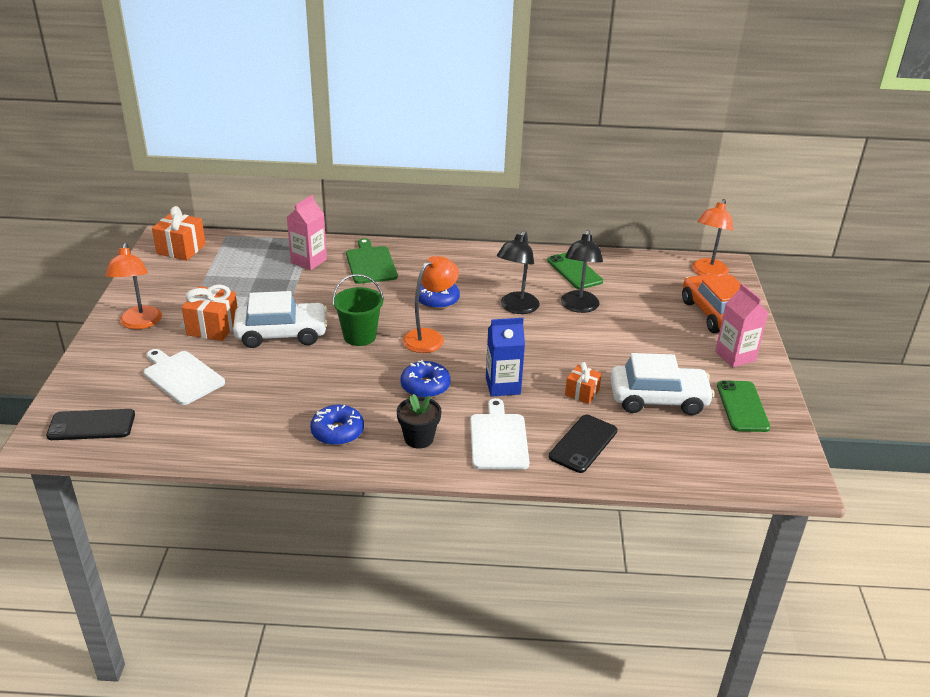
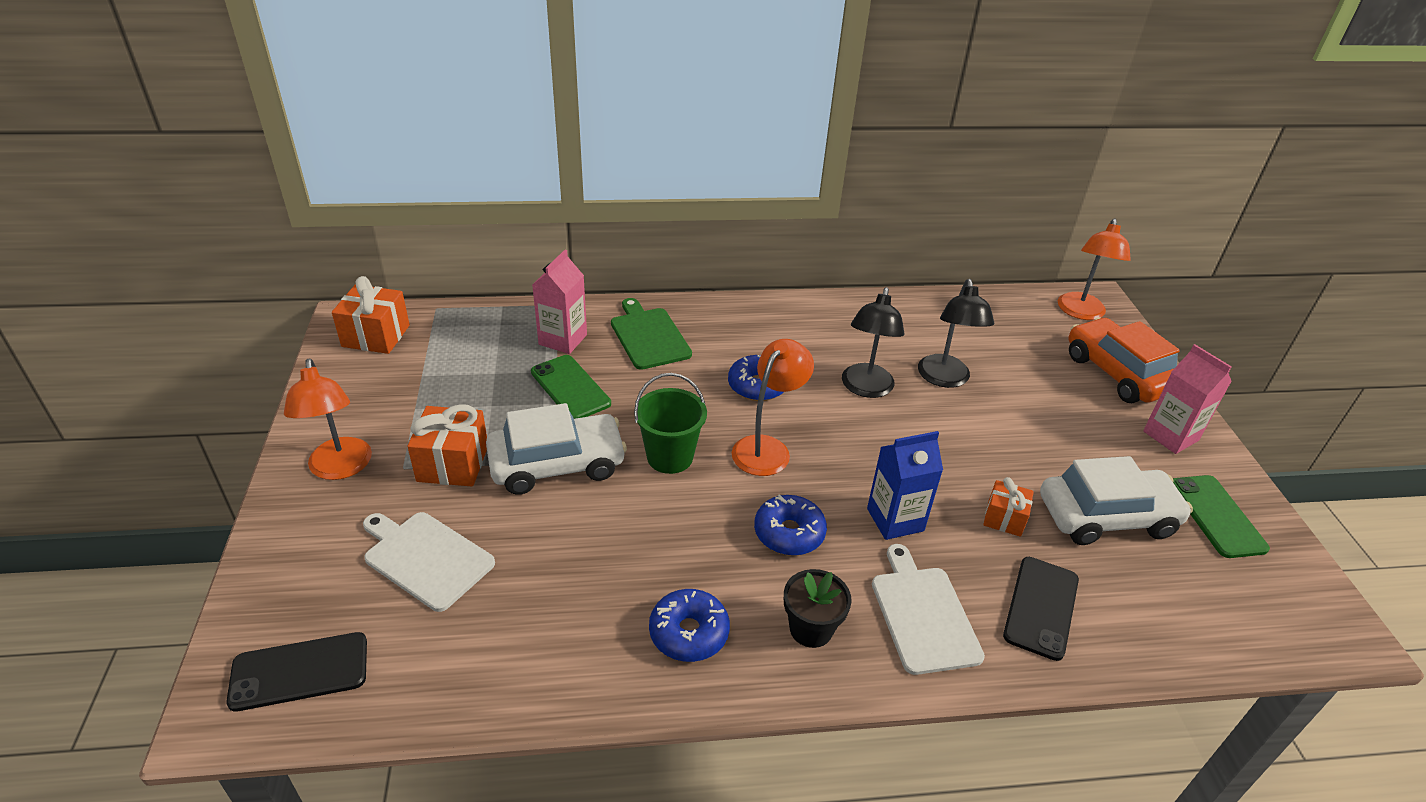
camera: 10 degrees left, 5 degrees up
green phone [547,253,603,289] -> green phone moved to [531,355,611,419]

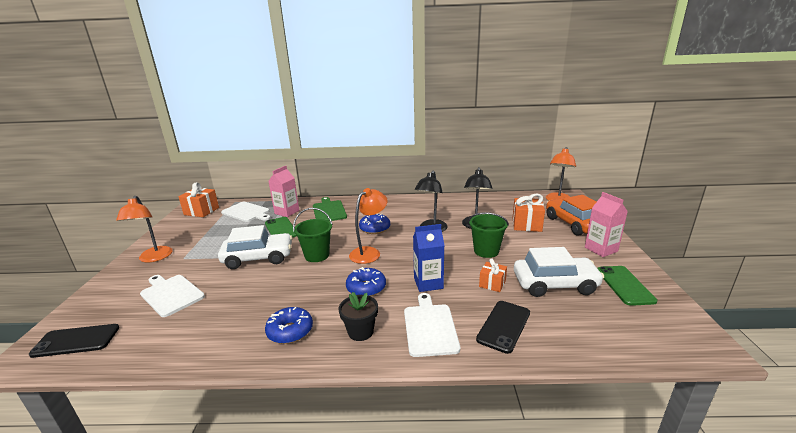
camera: 10 degrees right, 15 degrees down
orange gift [407,404,487,486] -> orange gift moved to [513,193,545,232]
none -> white cutting board [221,202,271,222]
none -> green bucket [469,212,509,258]

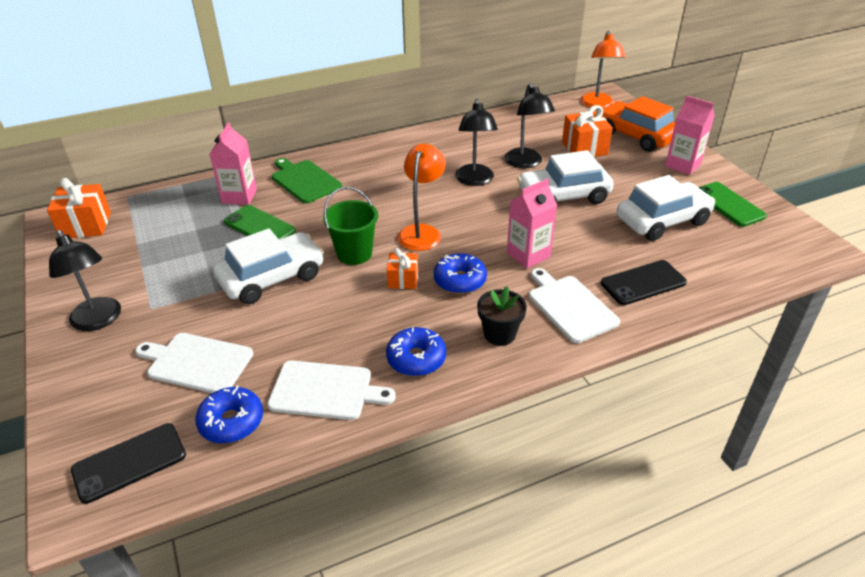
camera: 25 degrees left, 15 degrees up
orange lamp [116,196,173,263] -> black lamp [49,230,121,331]
white cutting board [221,202,271,222] -> white cutting board moved to [268,360,396,420]
blue donut [359,214,390,234] -> blue donut moved to [195,385,263,443]
blue carton [413,224,445,292] -> pink carton [507,179,557,269]
green bucket [469,212,509,258] -> white car [517,150,614,204]
black phone [476,301,530,354] -> black phone turned 60 degrees clockwise [601,260,687,305]
orange gift [479,258,507,292] -> orange gift moved to [387,248,418,289]

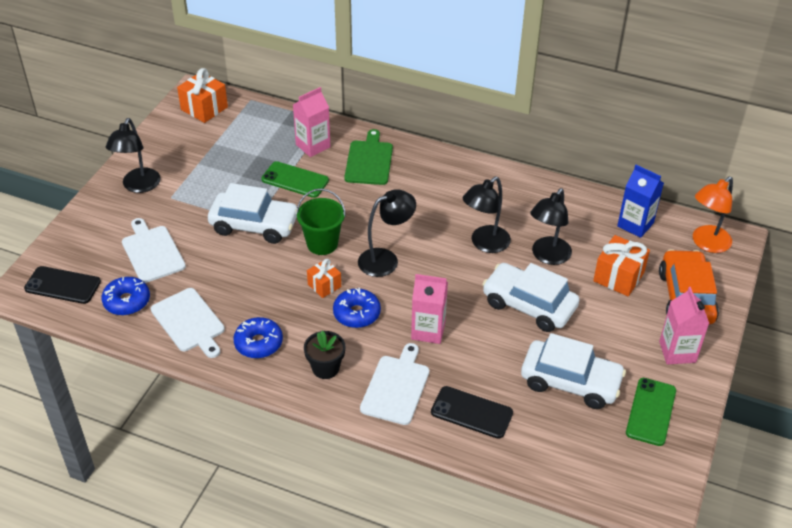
camera: 45 degrees right, 5 degrees up
green phone [224,205,296,239] -> green phone turned 60 degrees counterclockwise [261,161,329,198]
orange lamp [398,144,446,251] -> black lamp [358,189,416,277]
none -> blue carton [617,165,664,238]

